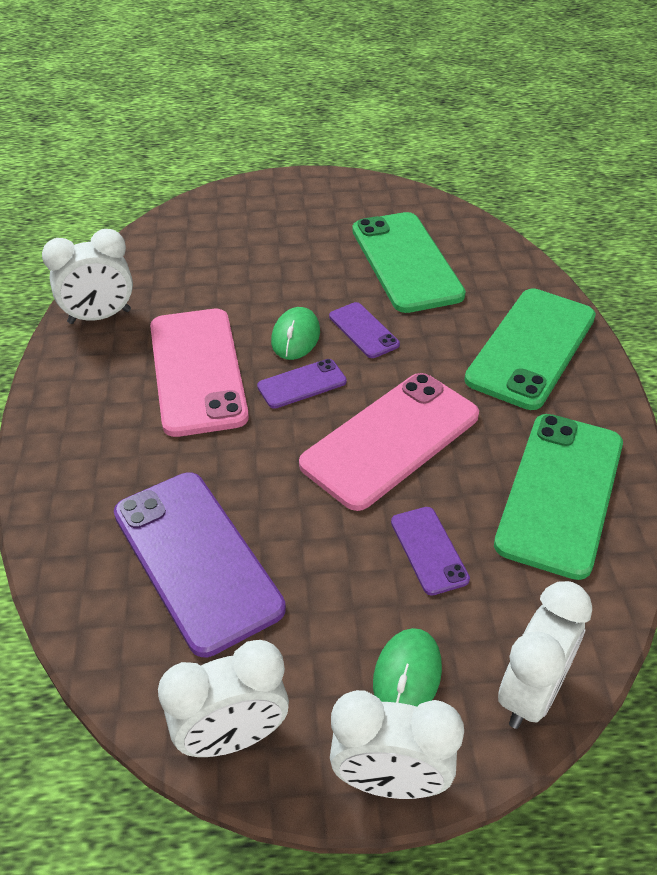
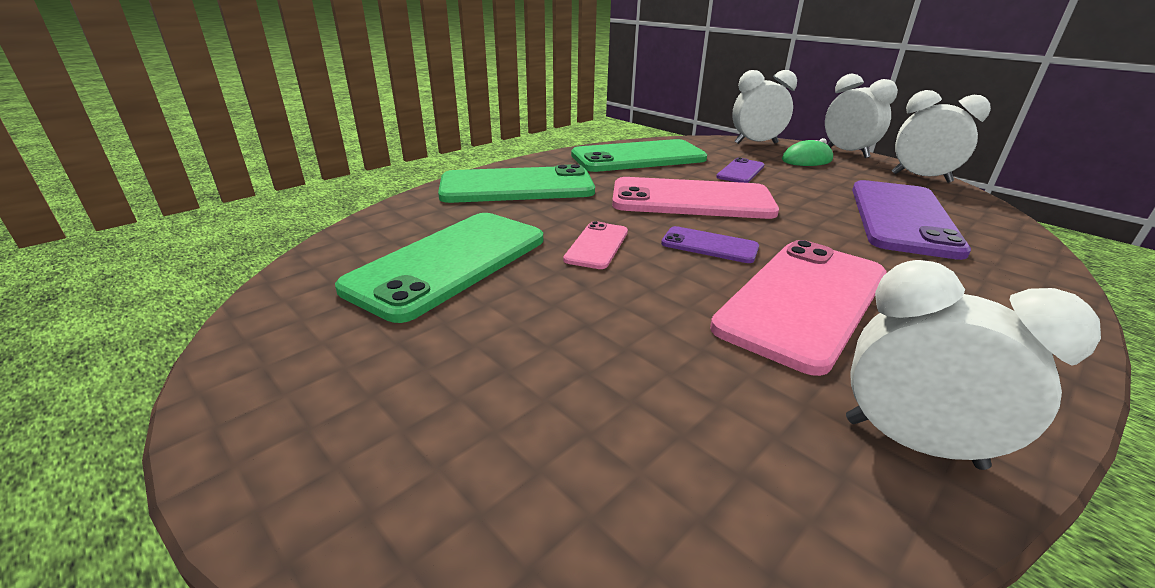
camera: 130 degrees left, 15 degrees down
green mouse [271,307,320,360] -> none
purple phone [329,302,400,358] -> pink phone [563,221,628,269]

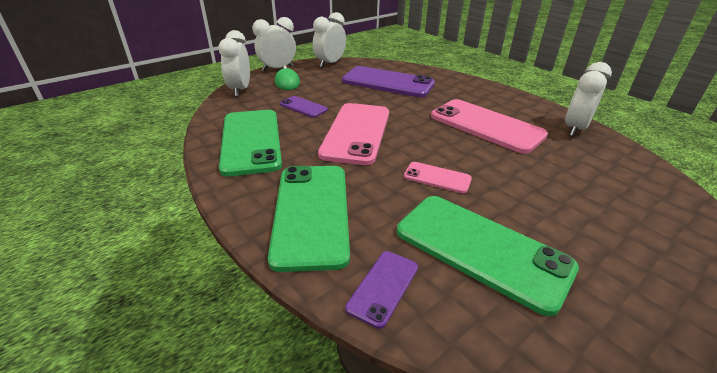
camera: 85 degrees left, 5 degrees up
purple phone [661,226,759,263] -> purple phone moved to [345,251,418,329]

